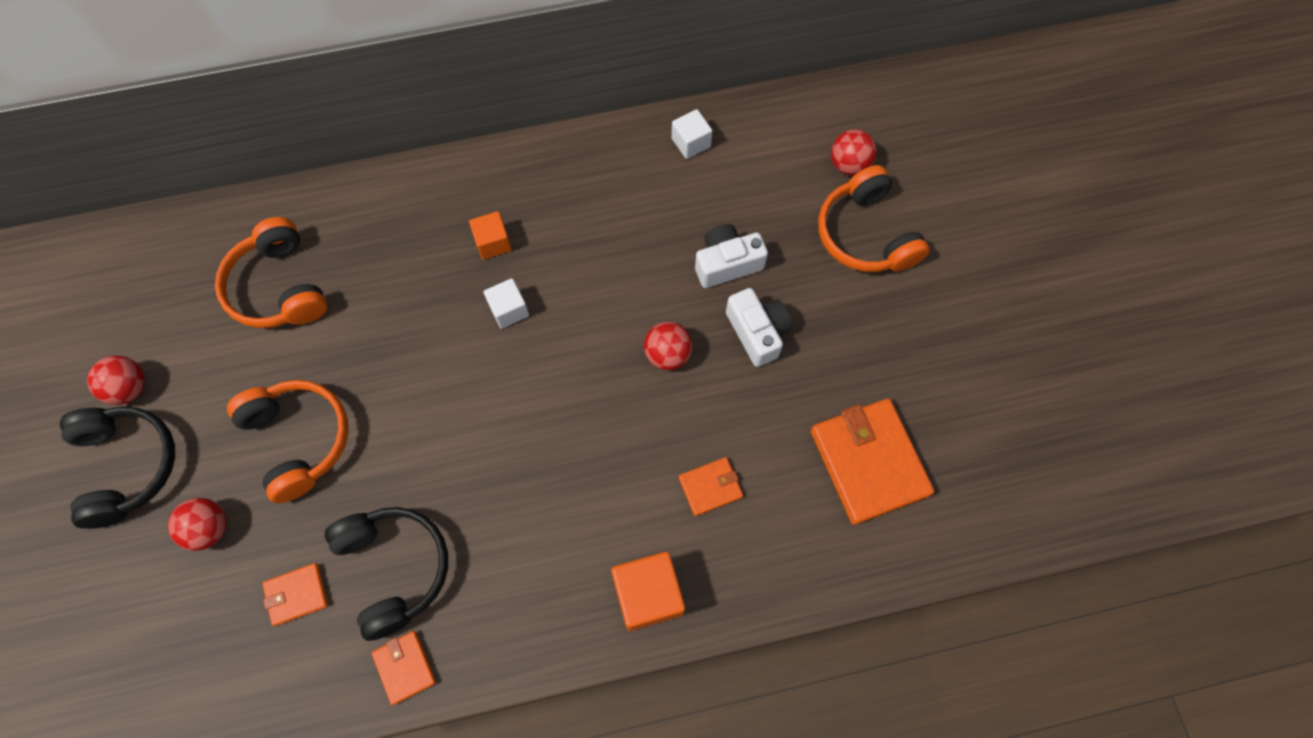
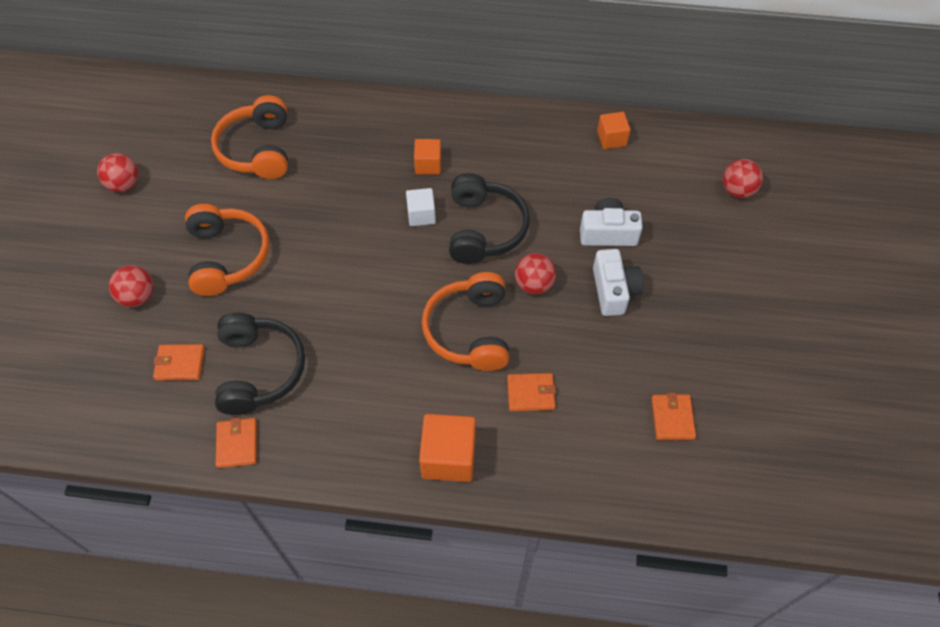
camera: 20 degrees right, 10 degrees down
black headphones [60,406,175,529] -> black headphones moved to [449,173,530,264]
white cube [672,109,712,159] -> orange cube [597,112,630,149]
orange wallet [811,398,934,525] -> orange wallet [652,393,696,440], size x0.50
orange headphones [818,165,930,272] -> orange headphones moved to [422,272,509,371]

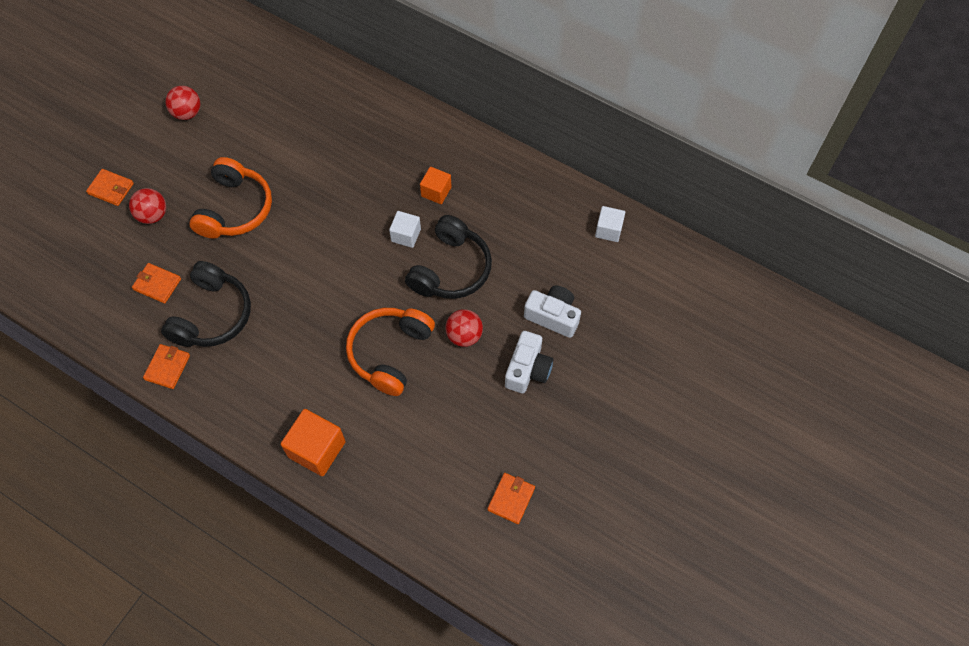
camera: 25 degrees right, 5 degrees up
orange headphones [211,95,288,179] -> none
orange wallet [507,373,556,411] -> orange wallet moved to [86,169,134,206]
orange cube [597,112,630,149] -> white cube [595,206,625,242]
red ball [723,159,763,198] -> none

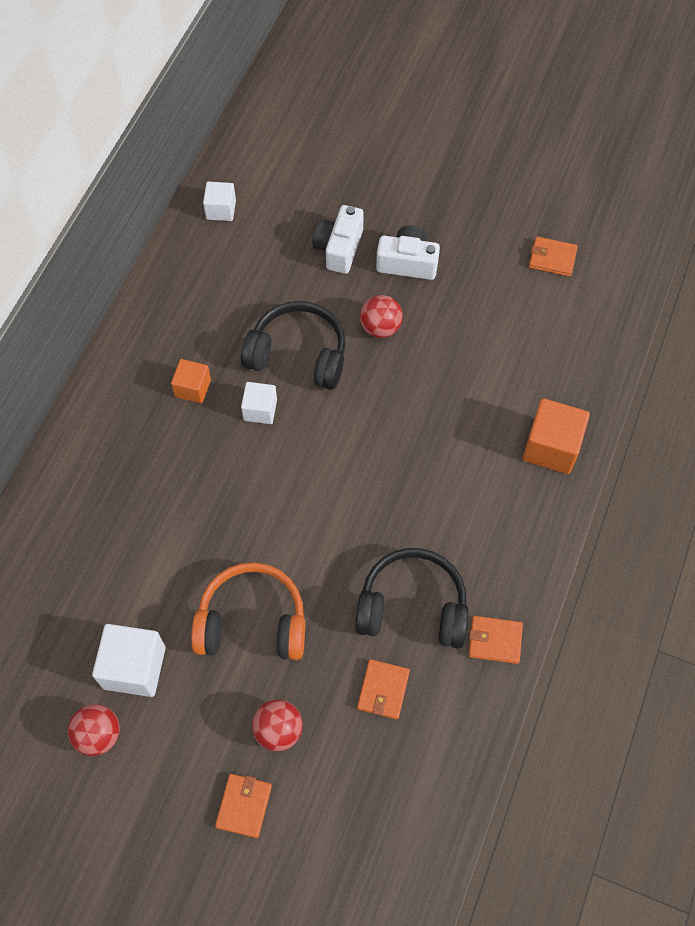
camera: 100 degrees left, 0 degrees up
orange headphones [346,308,435,396] -> none
none -> white cube [92,624,166,697]

